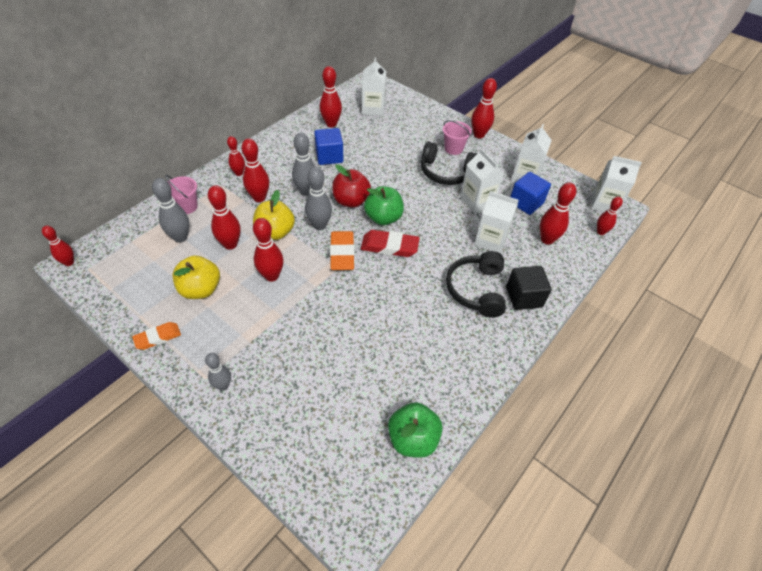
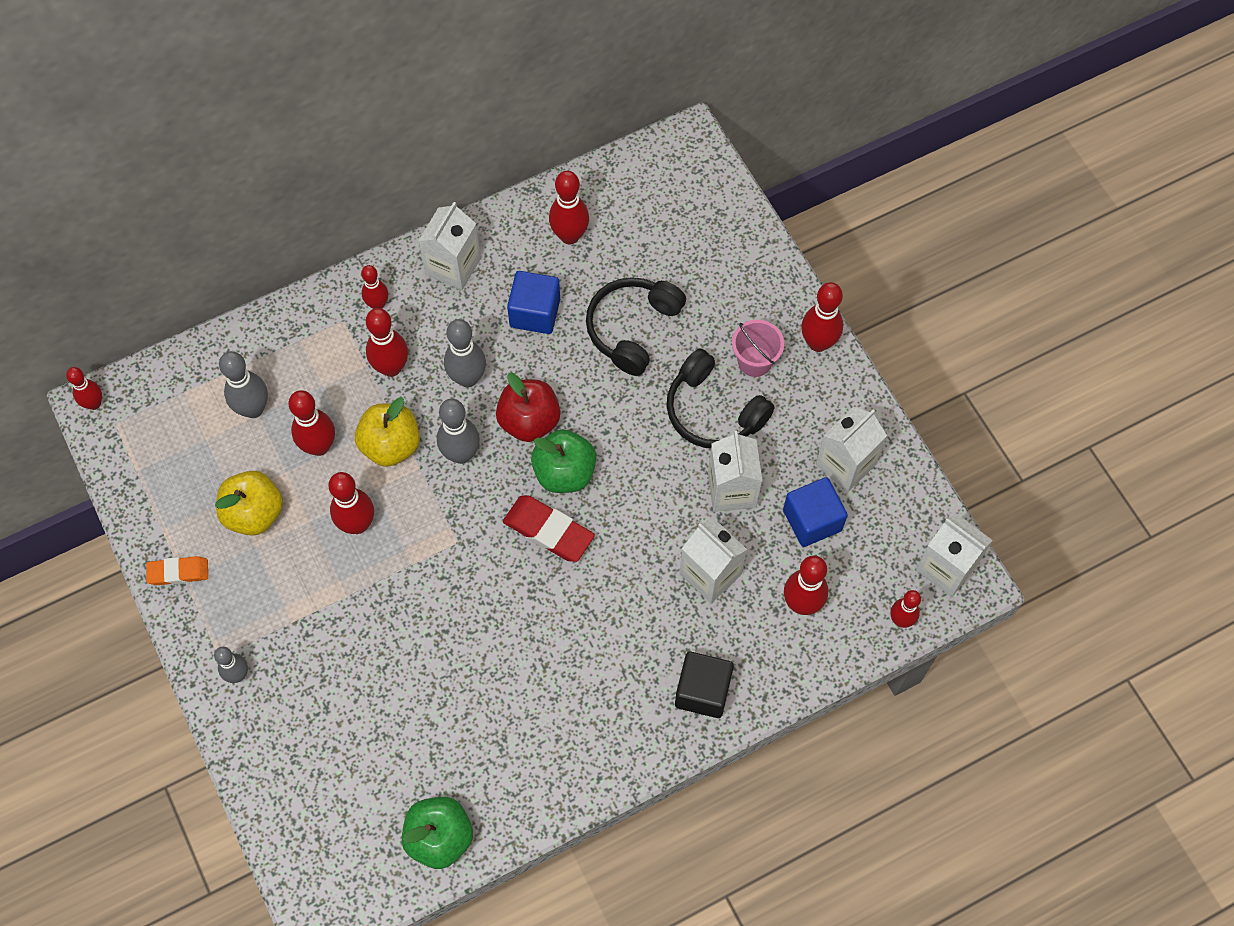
camera: 25 degrees right, 15 degrees up
pink bucket [165,175,198,214] -> none
orange eraser [330,231,355,270] -> none
white carton [362,58,386,116] -> white carton moved to [418,202,481,291]
black headphones [446,251,506,318] -> black headphones moved to [586,277,686,376]

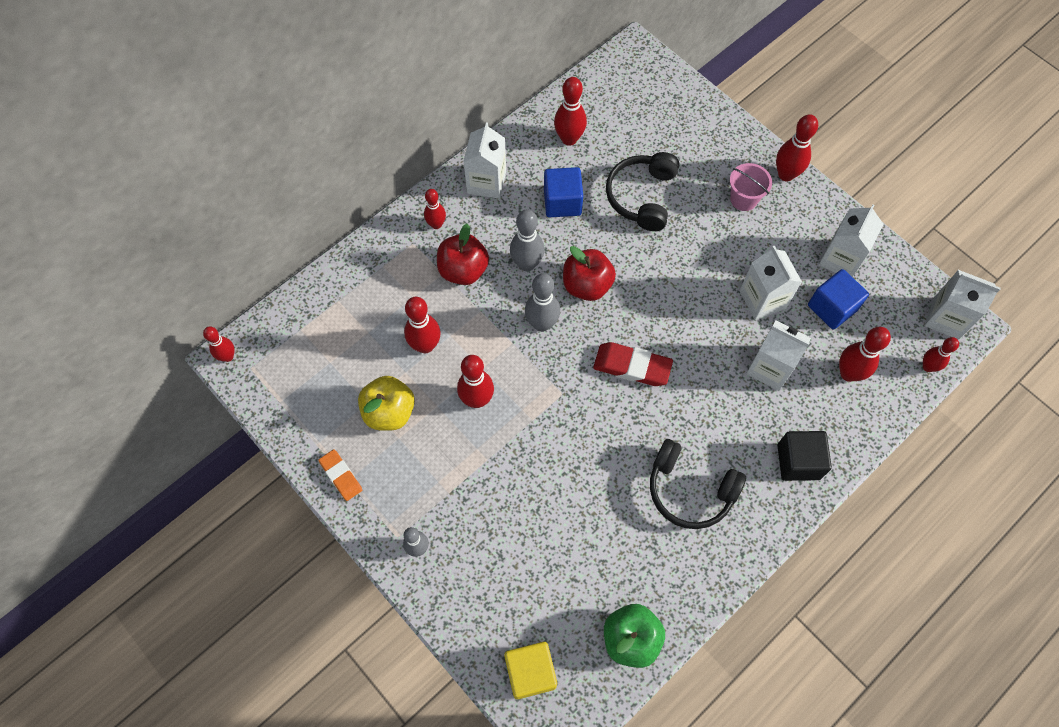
camera: 15 degrees left, 0 degrees up
orange eraser [146,556,208,585] -> orange eraser turned 75 degrees clockwise [318,449,362,501]
grey bowling pin [219,351,268,418] -> none
yellow apple [355,397,420,467] -> none
red bowling pin [366,308,408,377] -> red apple [437,224,489,285]
green apple [531,429,596,493] -> none
black headphones [666,348,775,448] -> black headphones moved to [650,439,746,529]
none -> yellow cube [504,642,557,699]

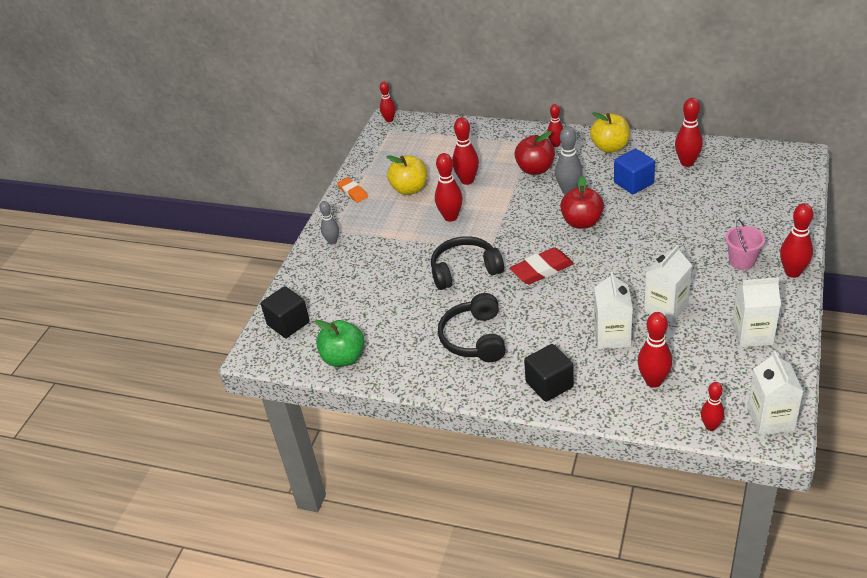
camera: 65 degrees right, 25 degrees down
orange eraser [318,449,362,501] -> orange eraser turned 60 degrees counterclockwise [337,177,368,203]
white carton [463,122,506,199] -> yellow apple [590,112,630,153]
yellow cube [504,642,557,699] -> black cube [261,286,310,338]
grey bowling pin [525,273,560,332] -> none
red eraser [593,342,673,386] -> red eraser turned 75 degrees clockwise [510,247,574,284]
black headphones [606,152,679,231] -> black headphones moved to [431,236,504,290]
blue cube [808,269,869,330] -> none

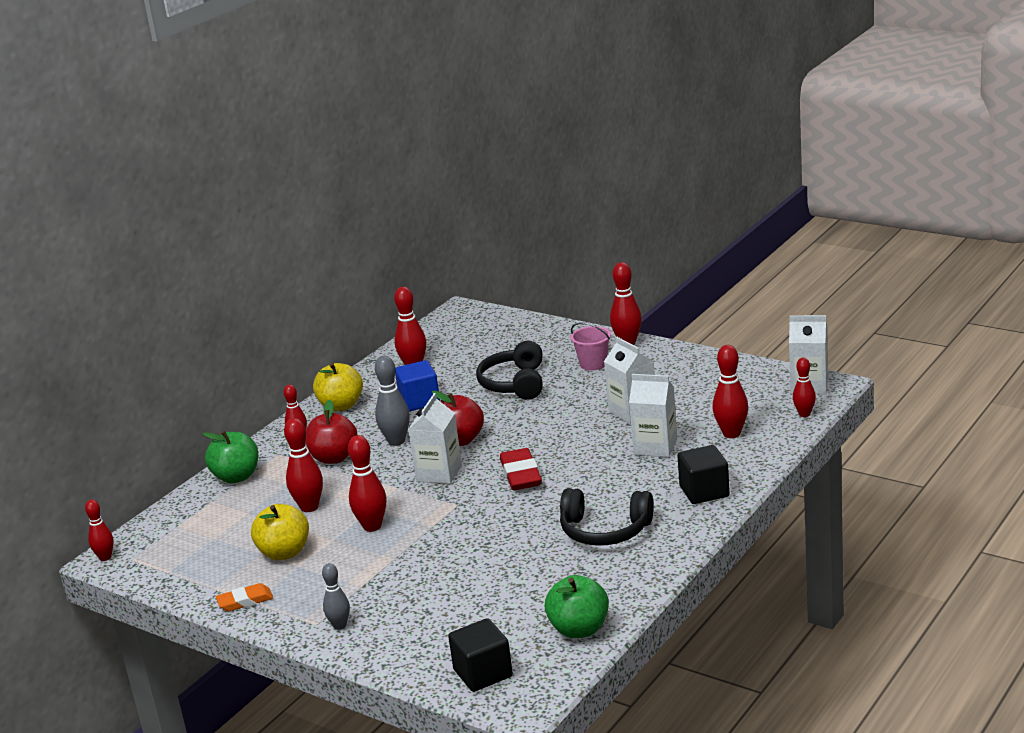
camera: 75 degrees left, 15 degrees down
black headphones [431,236,504,290] -> black headphones moved to [476,341,543,400]
white carton [732,277,781,347] -> white carton moved to [408,393,462,484]
none -> green apple [203,430,258,483]

